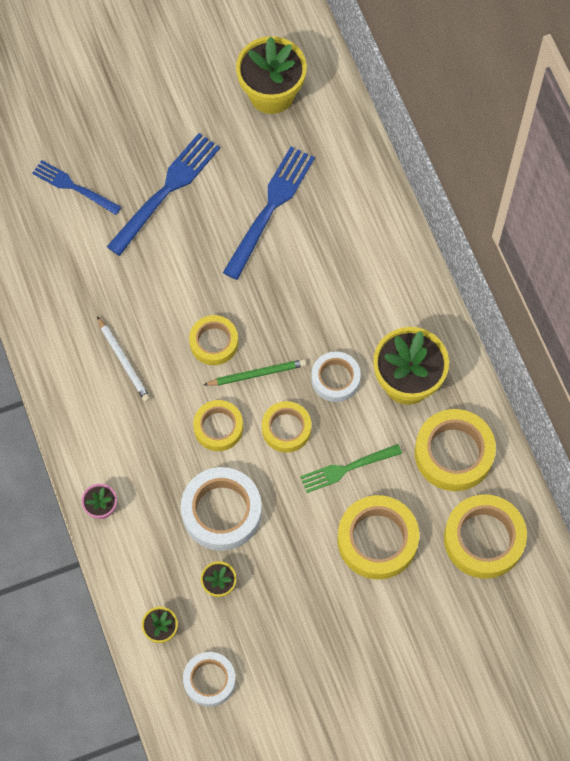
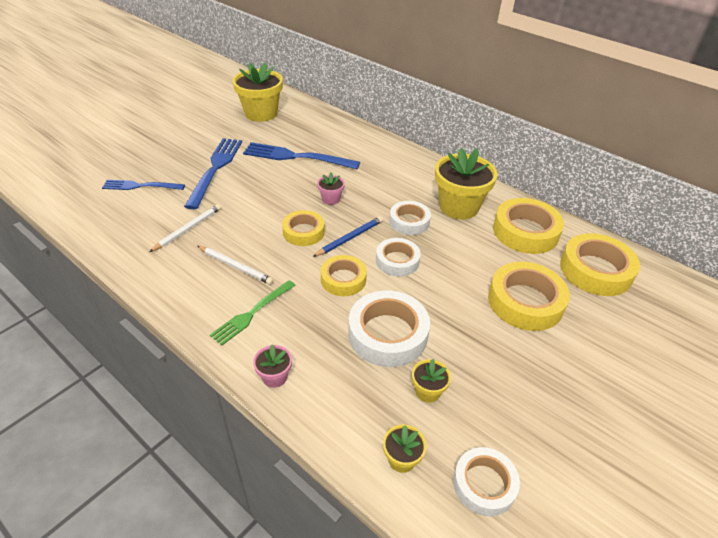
camera: 30 degrees left, 25 degrees down
green pencil [204,359,306,386] -> blue pencil [313,216,383,257]
blue fork [223,146,315,280] -> blue fork turned 75 degrees counterclockwise [243,142,360,169]
yellow tape [262,401,311,453] -> white tape [376,238,421,277]
green fork [300,444,402,493] -> green fork moved to [210,280,296,346]
none -> white pencil [149,204,221,252]
none -> pink flower pot [317,173,345,205]

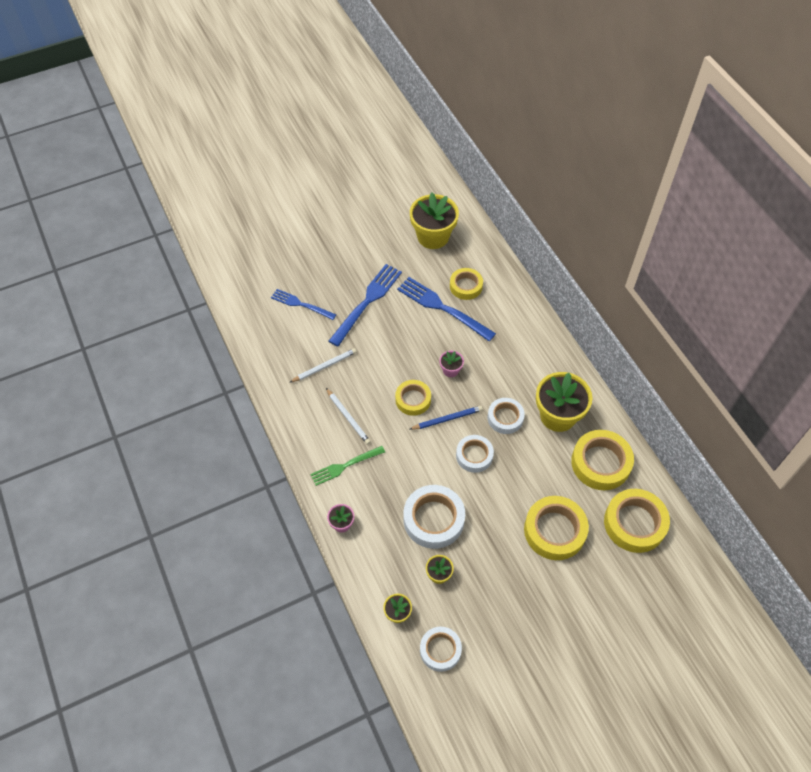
camera: 25 degrees right, 15 degrees up
yellow tape [321,255,367,296] -> yellow tape moved to [450,268,483,300]

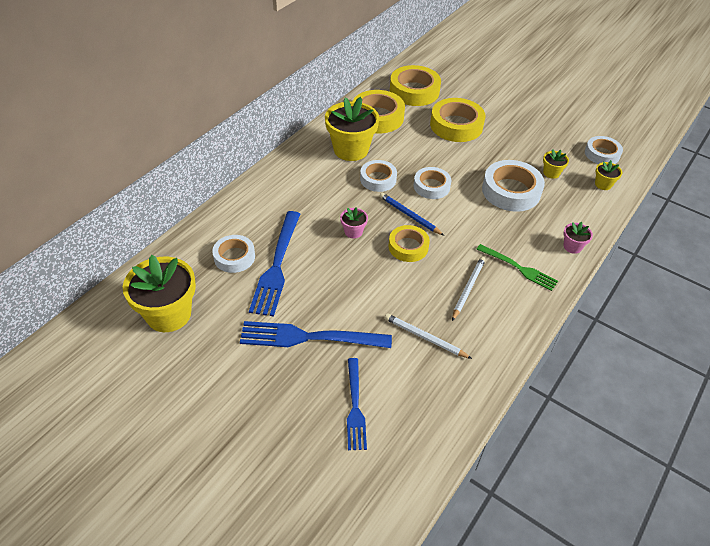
camera: 120 degrees left, 10 degrees down
yellow tape [450,268,483,300] -> white tape [212,235,255,273]

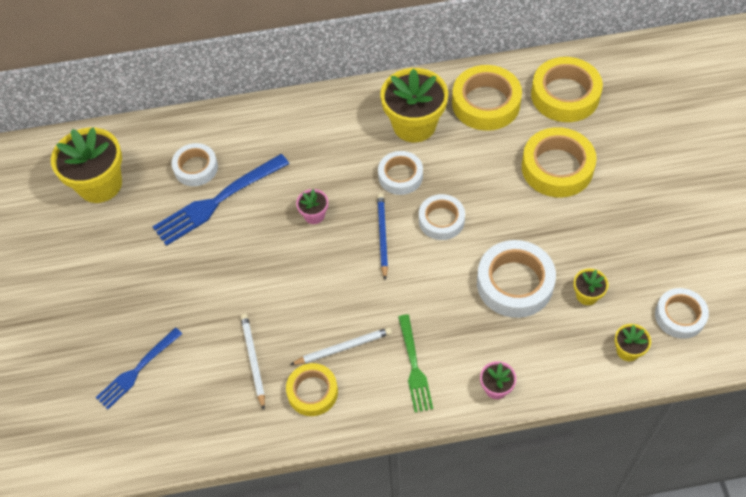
camera: 50 degrees right, 10 degrees up
blue fork [240,321,392,348] -> none
yellow tape [389,225,430,262] -> yellow tape moved to [286,363,338,416]

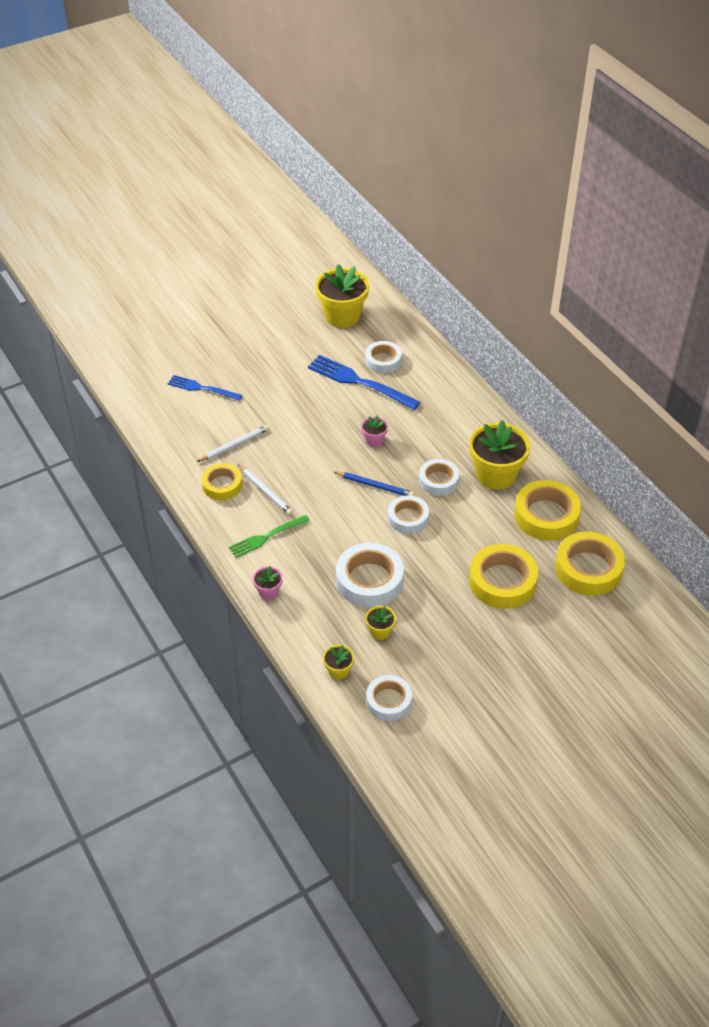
camera: 65 degrees right, 10 degrees down
blue pencil [377,193,388,280] -> blue pencil turned 45 degrees clockwise [334,472,414,496]

